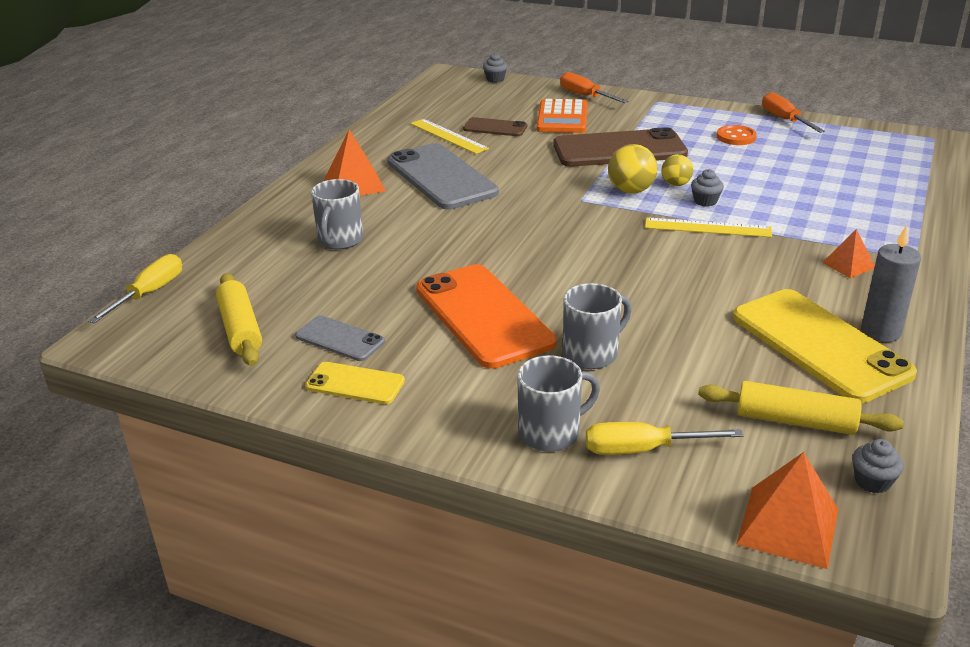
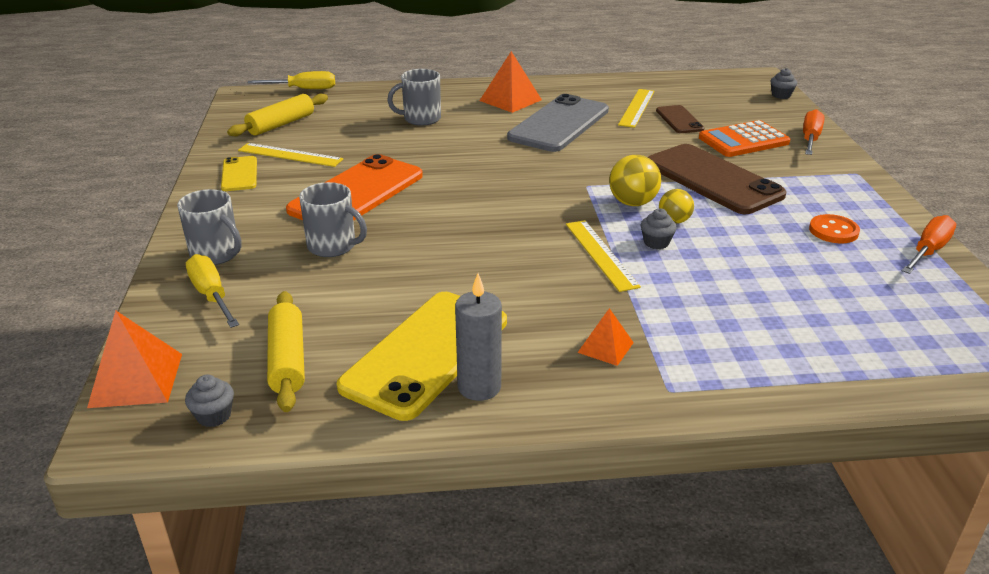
camera: 60 degrees right, 0 degrees up
grey phone [295,316,385,361] -> yellow ruler [238,143,343,167]

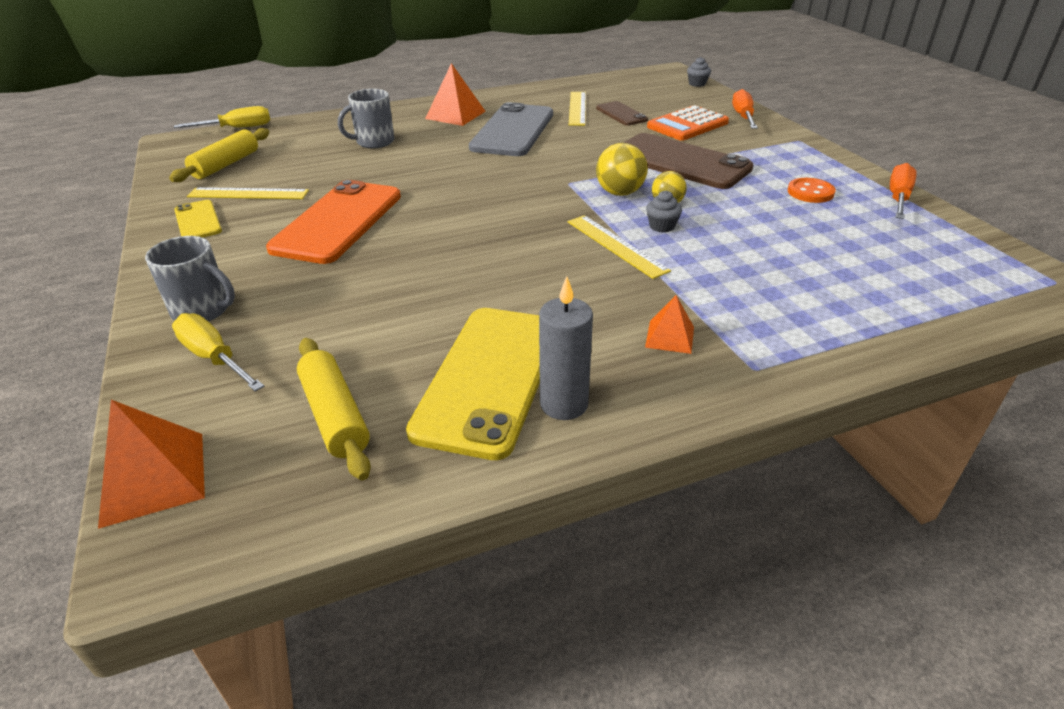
camera: 15 degrees left, 5 degrees up
grey cupcake [185,375,234,427] -> none
grey mug [299,182,367,257] -> none

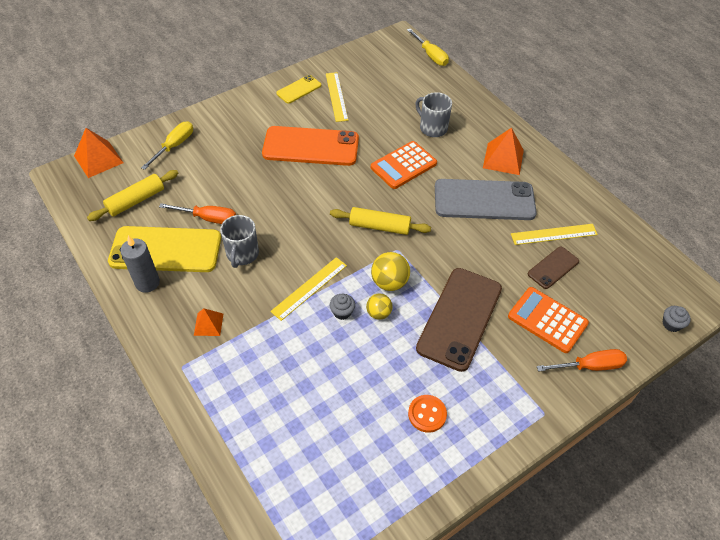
camera: 75 degrees right, 15 degrees up
grey mug [145,236,235,322] -> grey mug moved to [220,215,259,268]
yellow rolling pin [169,128,269,182] -> yellow rolling pin moved to [330,207,431,235]
orange screwdriver [890,163,917,219] -> orange screwdriver moved to [159,203,236,224]
none -> orange calculator [371,141,437,189]

